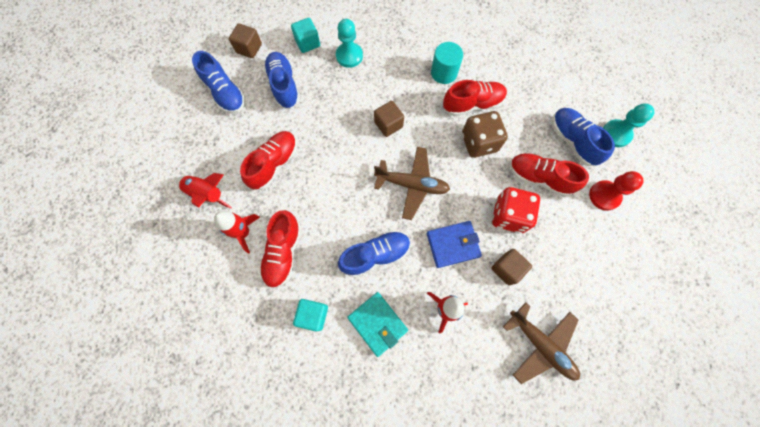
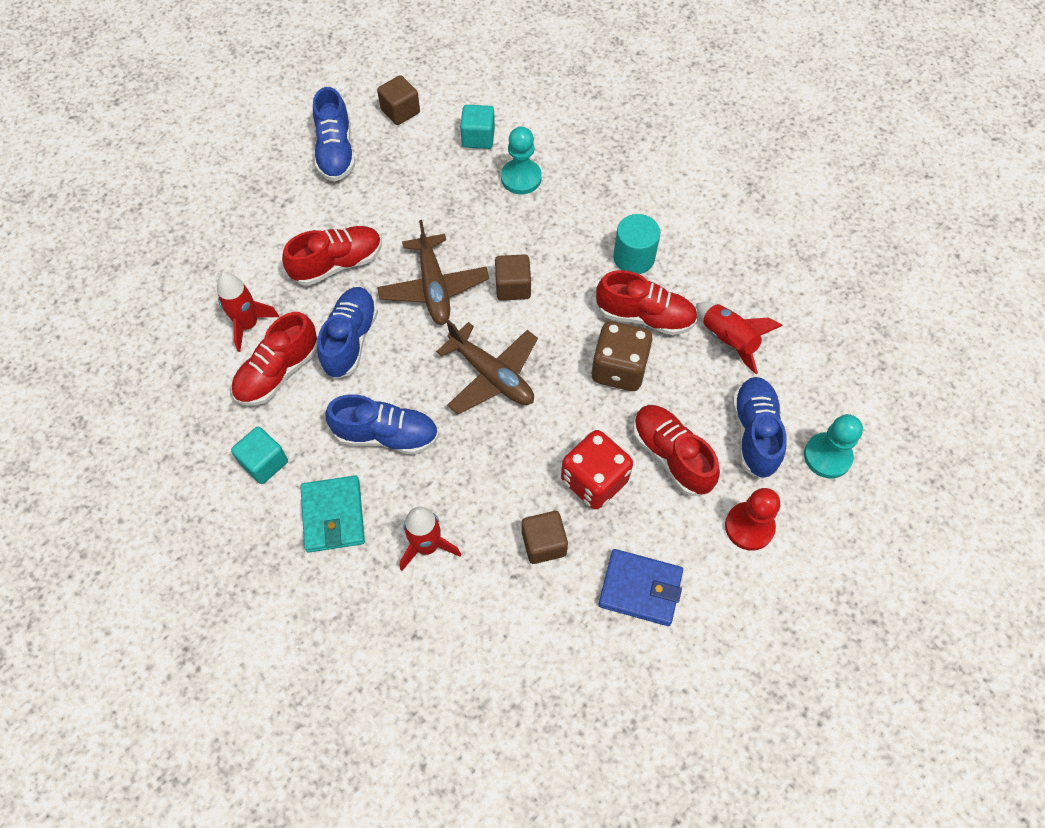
camera: 30 degrees right, 10 degrees down
red rocket [176,173,232,209] -> red rocket moved to [696,302,783,374]
blue shoe [264,52,300,109] -> blue shoe moved to [317,287,378,379]
blue wallet [427,221,482,268] -> blue wallet moved to [598,549,683,626]
brown plane [503,303,580,384] -> brown plane moved to [377,220,489,325]

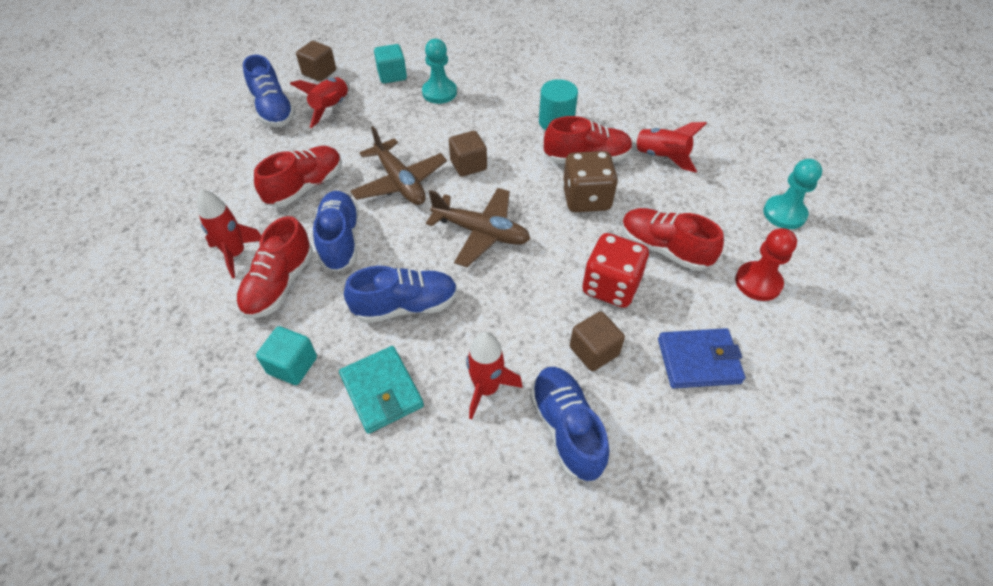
camera: 20 degrees left, 10 degrees down
blue shoe [732,377,787,479] -> blue shoe moved to [530,367,609,481]
none -> red rocket [290,77,350,128]

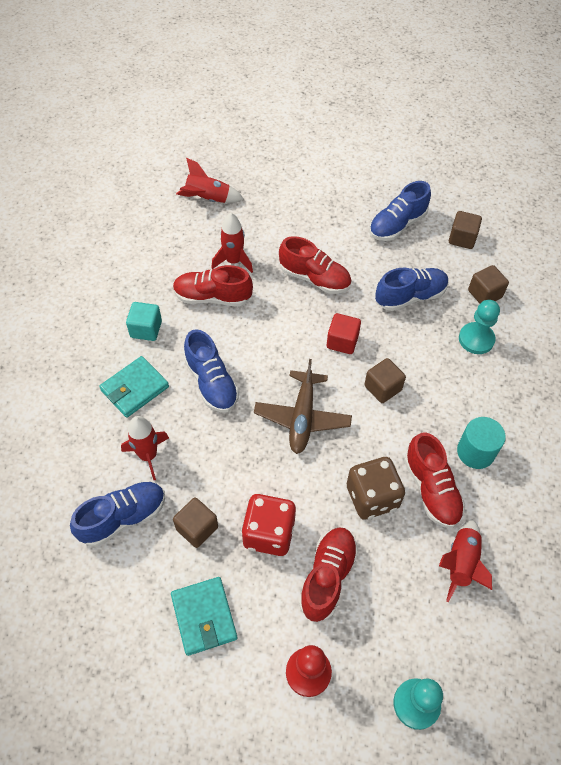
camera: 75 degrees right, 5 degrees up
red rocket [290,77,350,128] -> red rocket moved to [176,157,244,203]
blue shoe [313,191,359,272] -> blue shoe moved to [375,268,449,311]
brown plane [351,126,447,205] -> red cube [327,313,361,354]
turquoise cube [374,44,407,84] -> brown cube [468,265,509,303]
blue wallet [658,328,745,388] -> turquoise wallet [171,577,237,656]

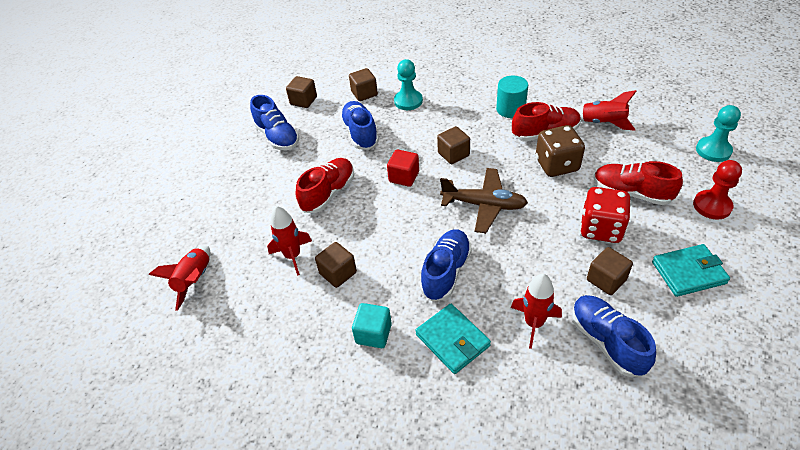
camera: 80 degrees left, 10 degrees down
red shoe [173,265,253,306] -> brown cube [315,242,357,288]
blue shoe [184,329,239,412] -> blue shoe turned 45 degrees counterclockwise [420,229,472,301]

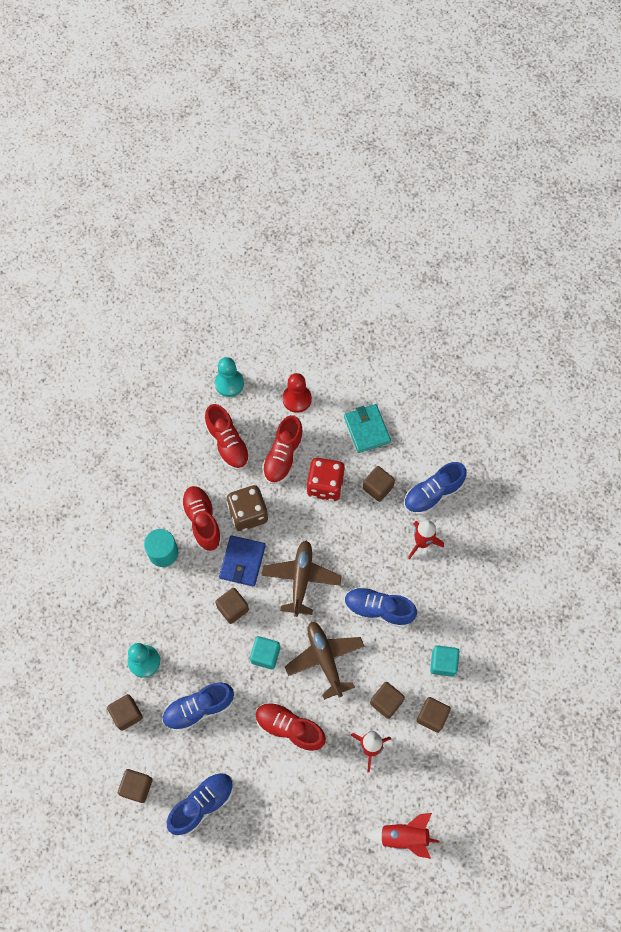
camera: 100 degrees left, 20 degrees up
red cube [387,149,419,187] -> turquoise cube [250,636,280,670]
turquoise wallet [415,304,491,374] -> none
red rocket [574,90,637,131] -> none
none -> red shoe [205,404,250,470]
none -> blue wallet [219,535,266,587]
none -> brown plane [285,622,365,700]
none -> brown cube [417,697,451,733]

